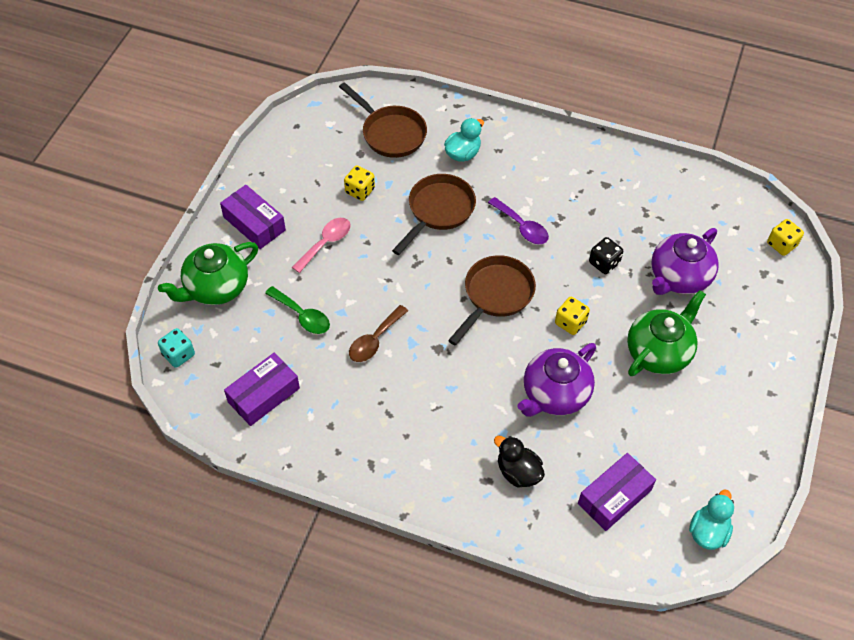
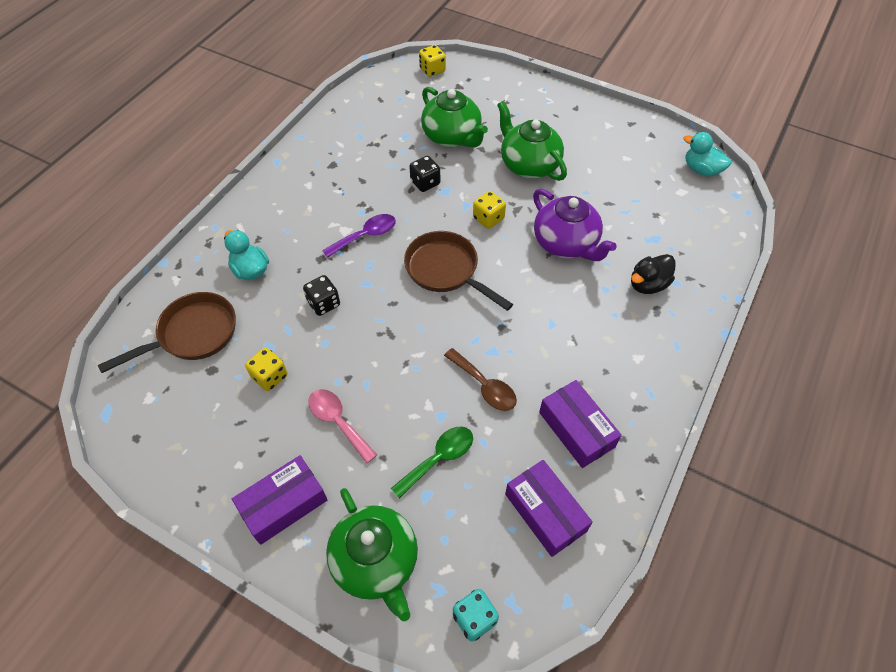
camera: 80 degrees left, 0 degrees up
brown pan [392,174,476,255] -> black dice [303,275,340,316]
purple box [578,453,656,531] -> purple box moved to [539,380,622,468]
purple teapot [651,228,719,295] -> green teapot [421,87,488,148]

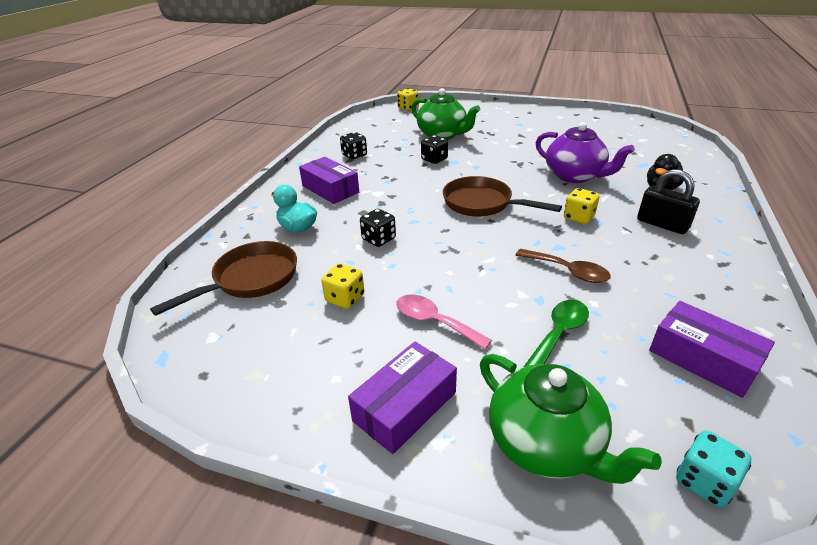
camera: 10 degrees left, 20 degrees down
purple spoon [322,214,396,258] -> none
yellow dice [473,191,506,229] -> yellow dice moved to [564,188,599,224]
green teapot [497,101,567,181] -> none
purple box [539,380,622,468] -> purple box moved to [299,157,359,204]
turquoise duck [683,132,732,177] -> none
none -> black dice [340,132,367,159]
none -> black padlock [637,169,700,234]

